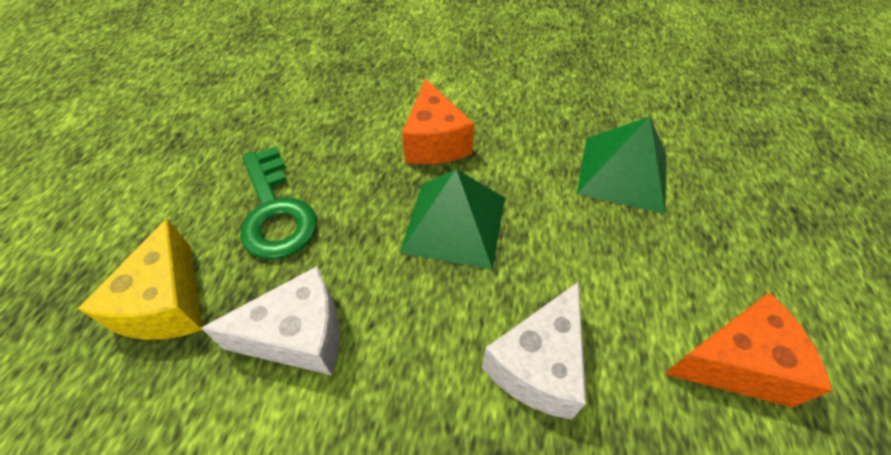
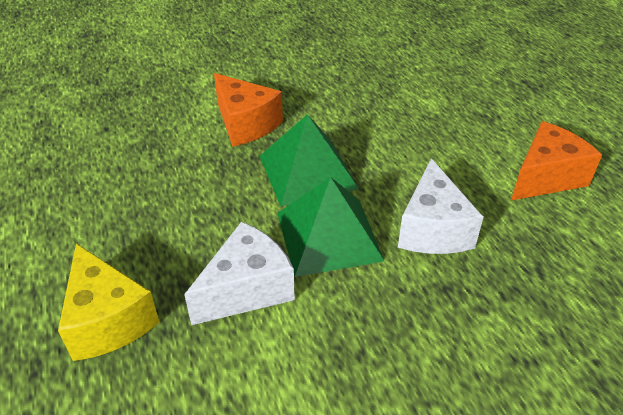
camera: 30 degrees left, 10 degrees down
green key [240,146,317,259] -> none
green pyramid [577,116,666,214] -> green pyramid moved to [278,177,384,277]

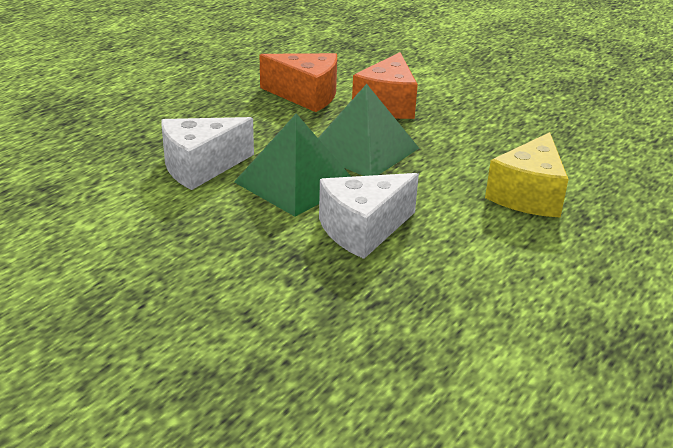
camera: 55 degrees right, 10 degrees down
yellow cheese [58,244,159,361] -> yellow cheese moved to [485,132,569,218]
white cheese [184,222,295,325] -> white cheese turned 135 degrees clockwise [161,117,254,190]
orange cheese [511,121,602,200] -> orange cheese moved to [260,53,337,112]

